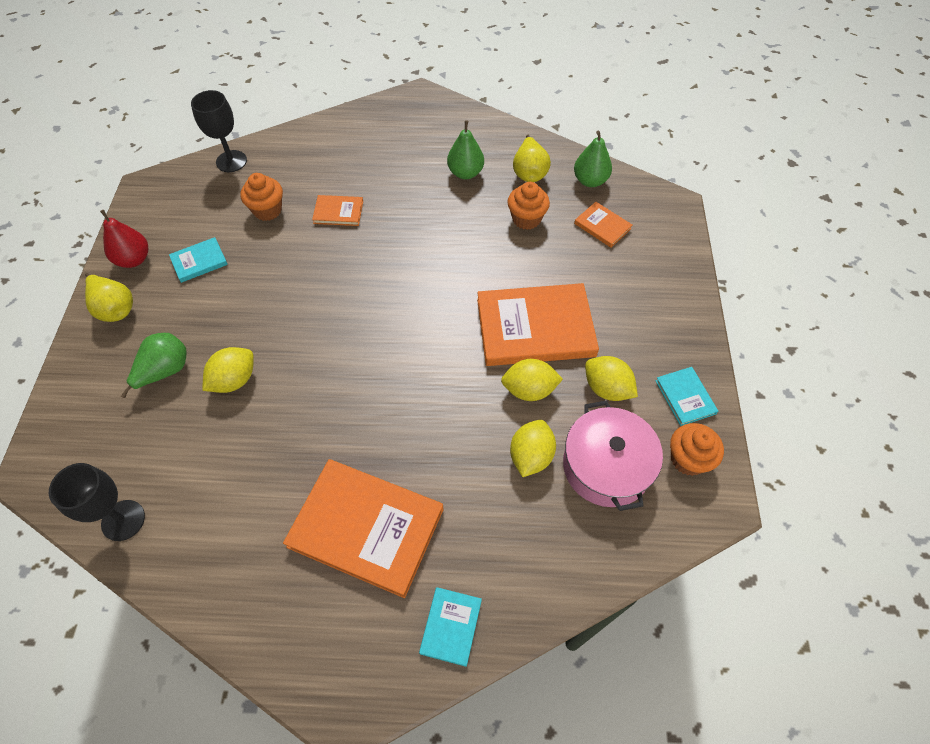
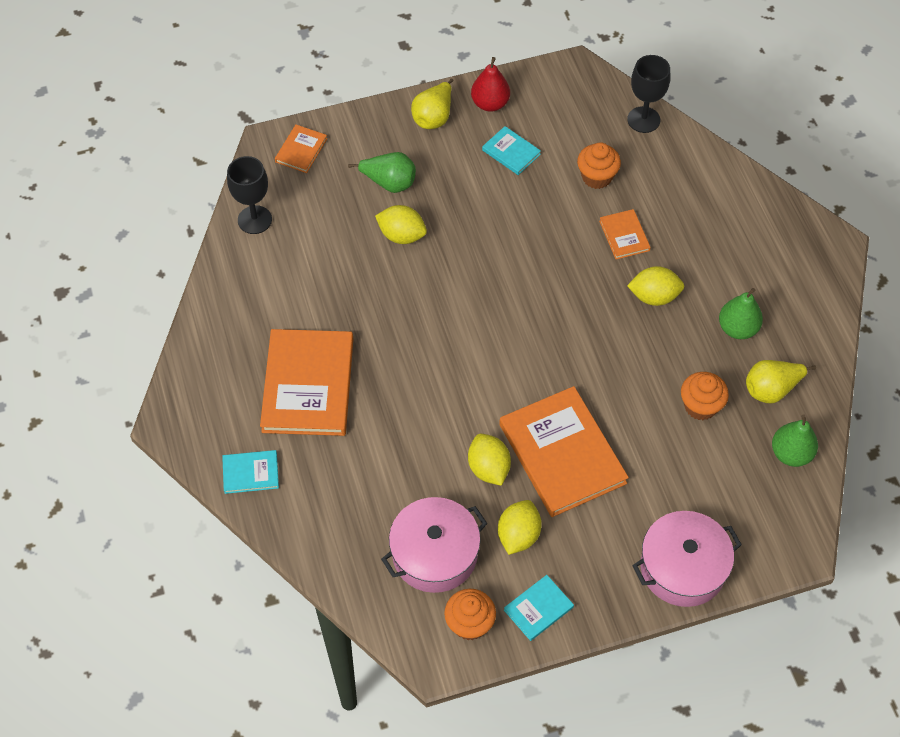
camera: 70 degrees right, 0 degrees up
yellow lemon [510,420,556,477] -> yellow lemon moved to [627,266,684,306]
orange book [574,202,632,248] -> orange book moved to [275,125,327,173]
none -> pink pot [632,511,742,607]

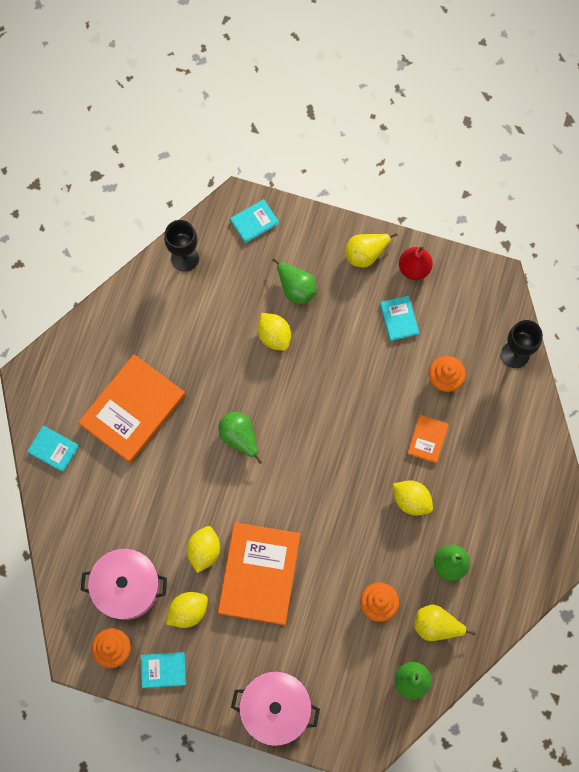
camera: 35 degrees right, 15 degrees up
orange book [275,125,327,173] -> turquoise book [230,199,279,243]
none -> green pear [219,412,262,464]

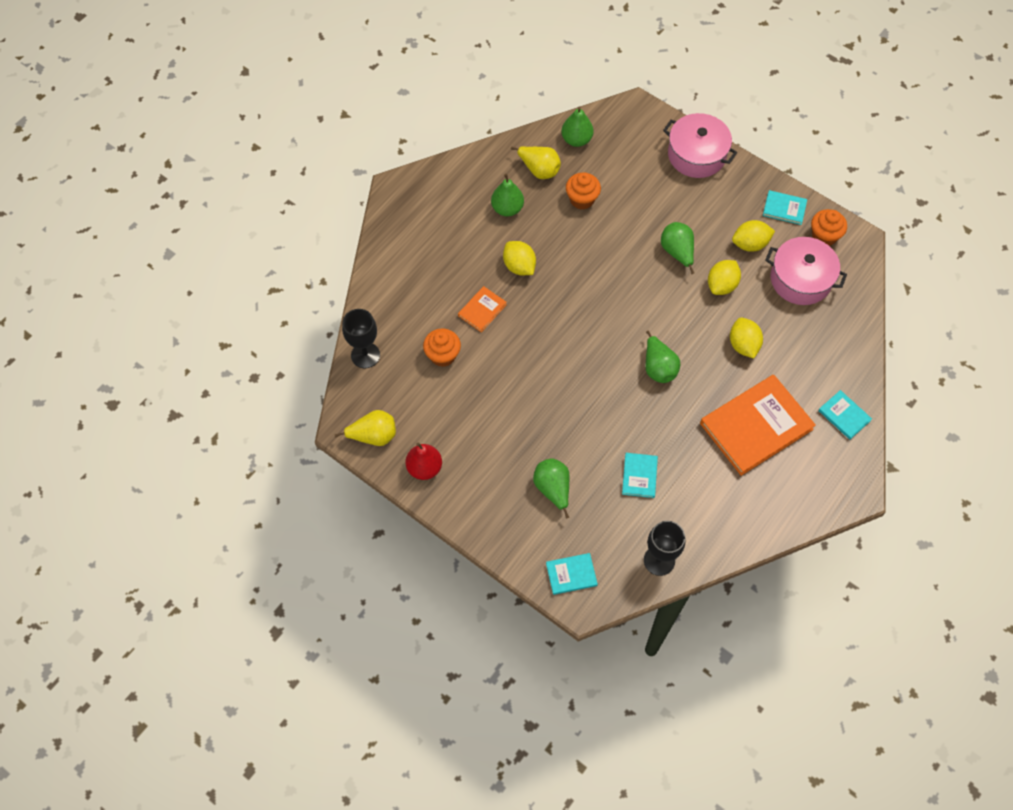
camera: 160 degrees left, 10 degrees down
orange book [218,522,300,625] -> green pear [661,222,694,274]
yellow lemon [258,313,291,351] -> yellow lemon moved to [730,318,763,358]
yellow pear [345,233,398,268] -> yellow pear moved to [335,410,396,446]
turquoise book [380,296,419,341] -> turquoise book moved to [622,453,658,498]

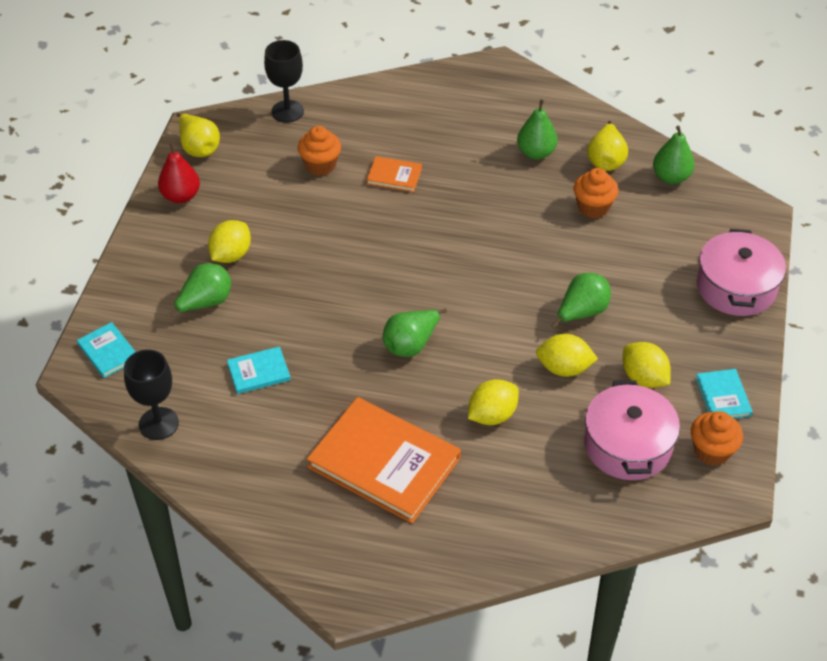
camera: 65 degrees right, 15 degrees down
yellow lemon [503,241,536,275] -> yellow lemon moved to [208,220,251,263]
turquoise book [818,390,872,440] -> none

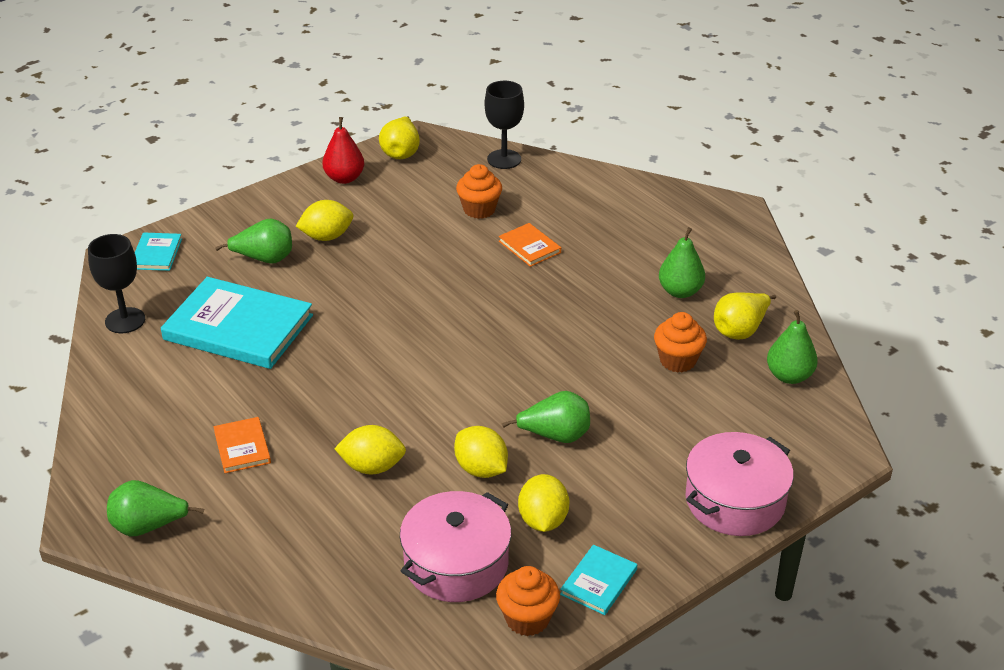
camera: 40 degrees right, 10 degrees down
turquoise book [227,346,291,394] -> turquoise book [161,277,313,369], size x2.14
orange book [307,397,461,523] -> orange book [213,417,271,473], size x0.47
green pear [383,309,447,357] -> green pear moved to [107,480,204,536]

